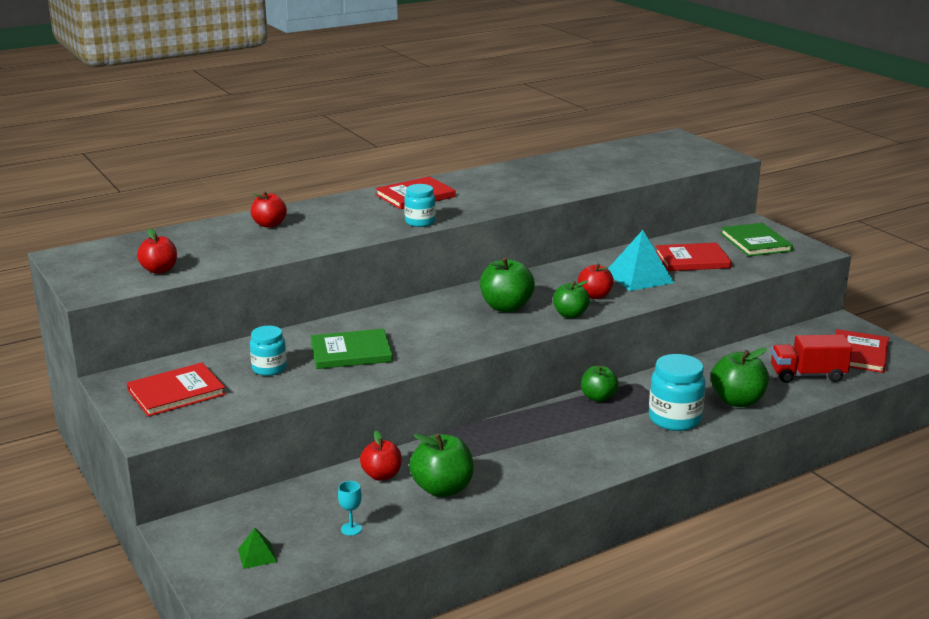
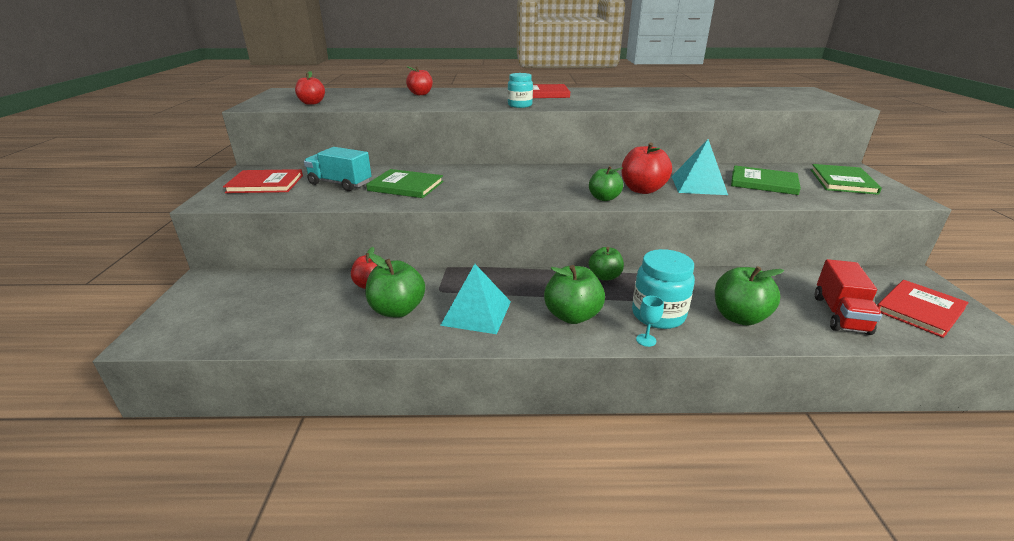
camera: 30 degrees right, 5 degrees up
green pyramid [238,528,277,569] -> none
turquoise jar [250,326,287,376] -> turquoise truck [304,147,372,191]
turquoise goblet [338,481,362,536] -> turquoise goblet moved to [636,296,664,347]
green apple [480,257,535,312] -> green apple moved to [544,265,605,324]
red apple [578,264,614,299] -> red apple [621,142,672,194], size x1.51
red book [656,243,732,271] -> green book [731,165,801,195]
red truck [771,335,852,383] -> red truck turned 105 degrees counterclockwise [815,259,882,335]
none -> turquoise pyramid [440,264,511,334]

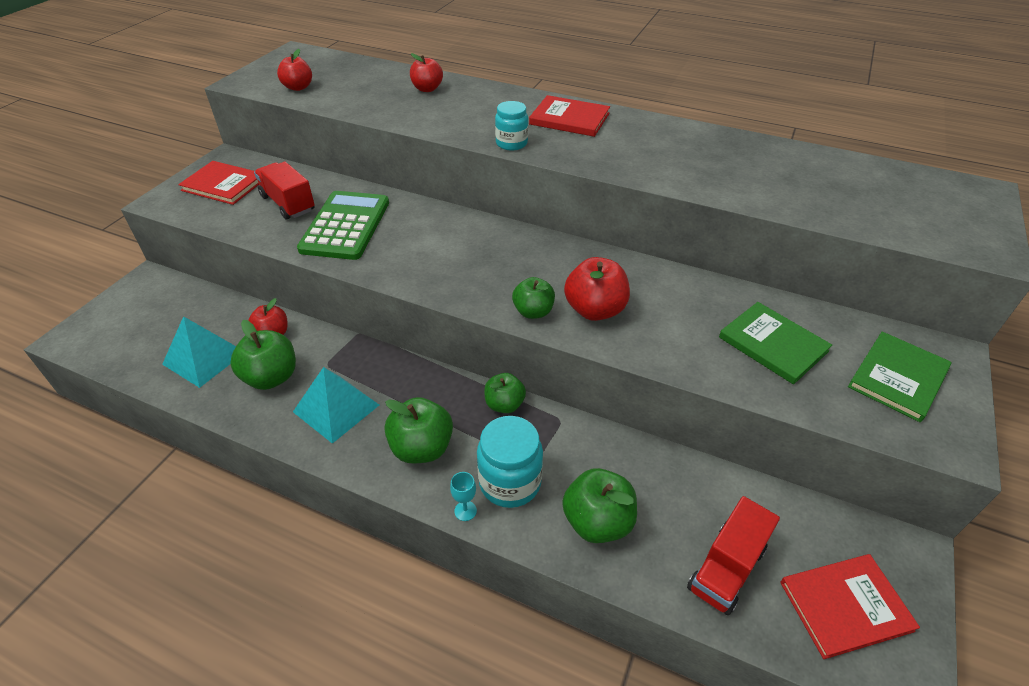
camera: 25 degrees right, 15 degrees up
turquoise truck [304,147,372,191] -> red truck [254,162,315,220]
green book [366,169,443,198] -> green calculator [297,191,389,260]
turquoise pyramid [671,139,728,195] -> turquoise pyramid moved to [162,316,236,388]

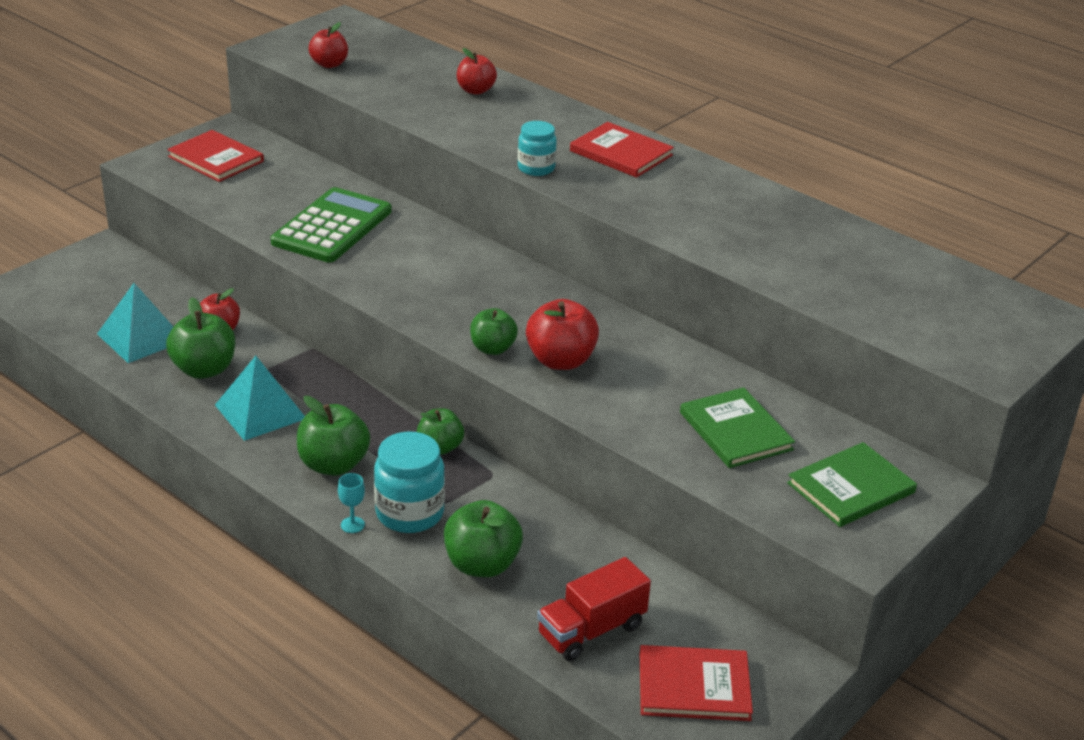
camera: 15 degrees right, 10 degrees down
red truck [254,162,315,220] -> none

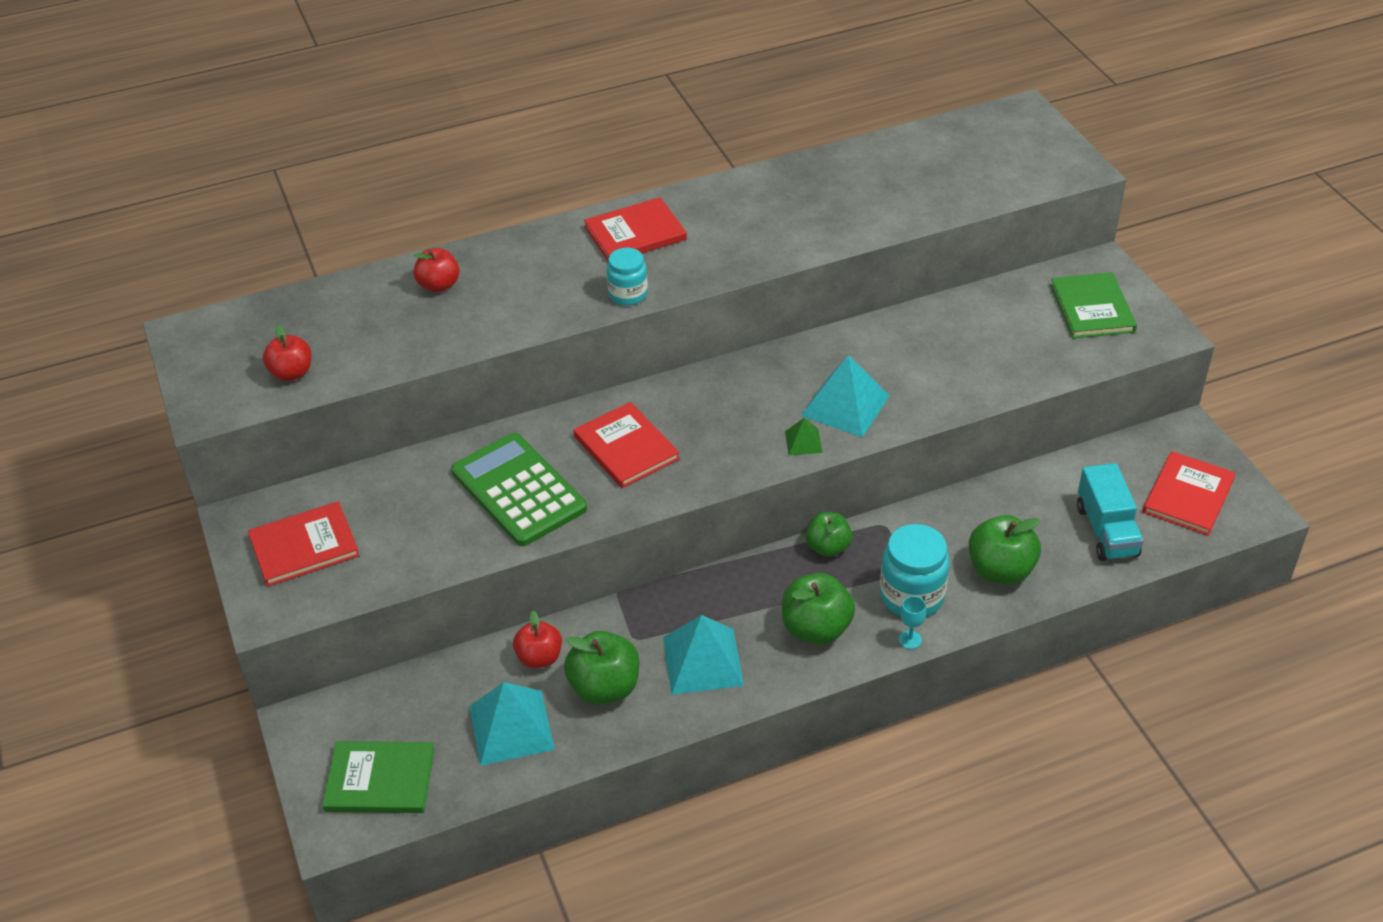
camera: 60 degrees left, 10 degrees up
green apple [470,308,518,355] -> green pyramid [785,417,823,455]
red apple [526,299,599,370] -> turquoise pyramid [801,355,890,437]
red truck [537,557,651,661] -> turquoise truck [1077,463,1144,561]
green book [680,387,795,468] -> green book moved to [322,741,435,813]
none -> red book [574,402,680,488]

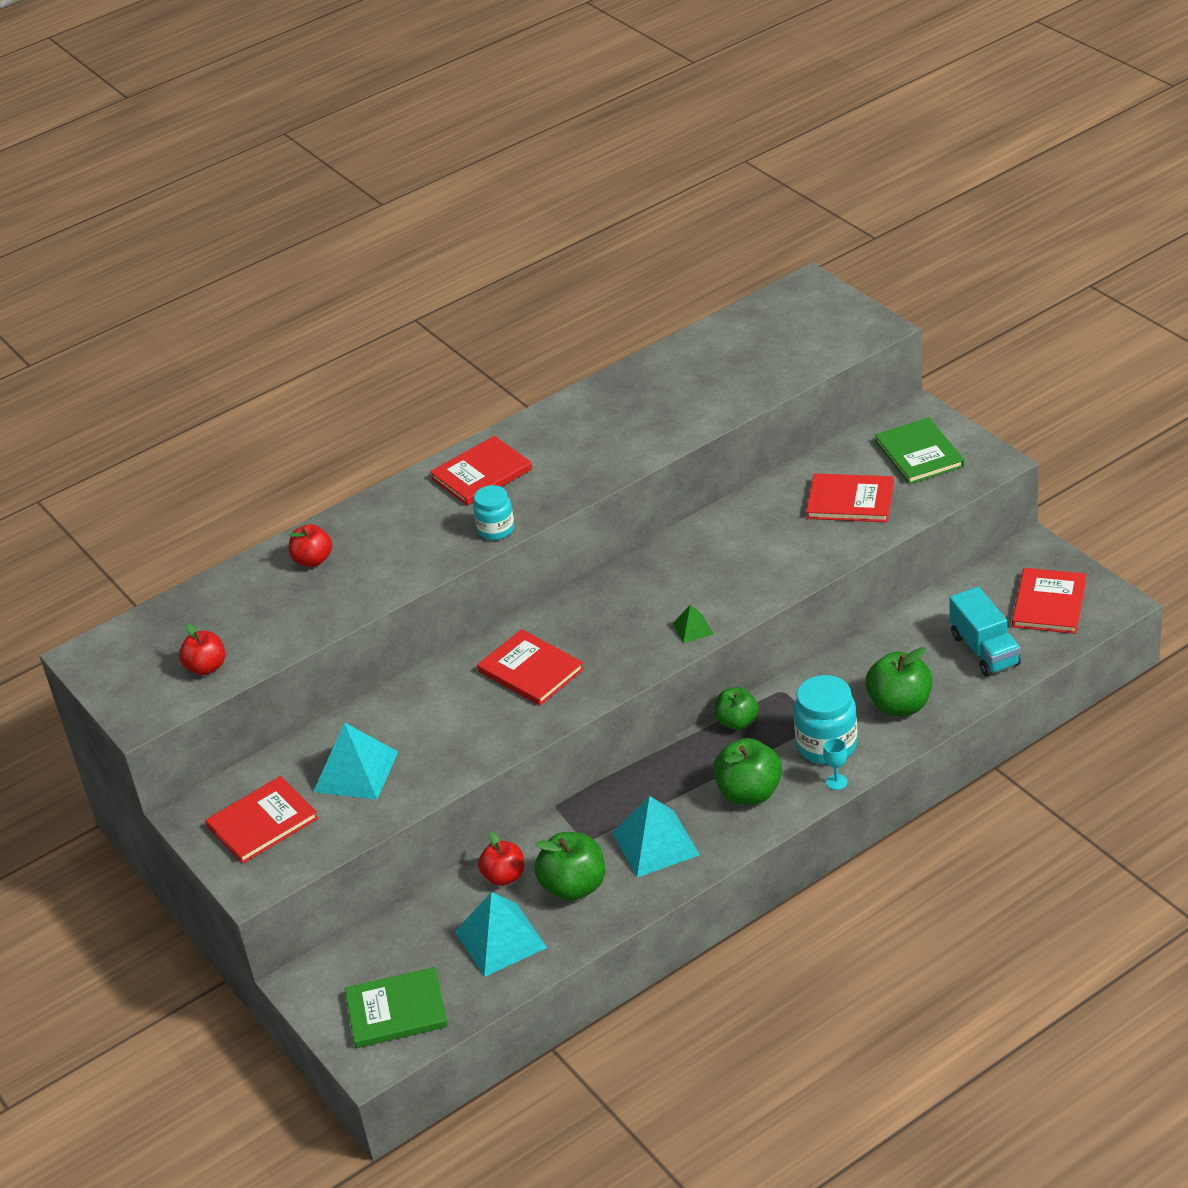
camera: 10 degrees left, 5 degrees down
green calculator [451,433,587,546] -> none
turquoise pyramid [801,355,890,437] -> turquoise pyramid moved to [313,722,398,800]
none -> red book [806,473,894,522]

